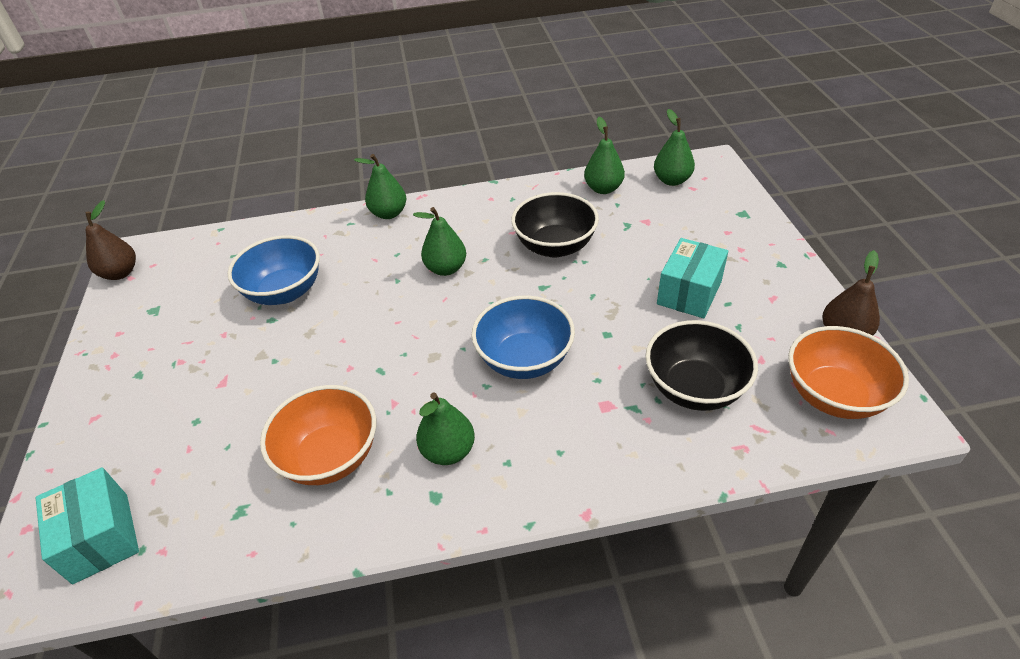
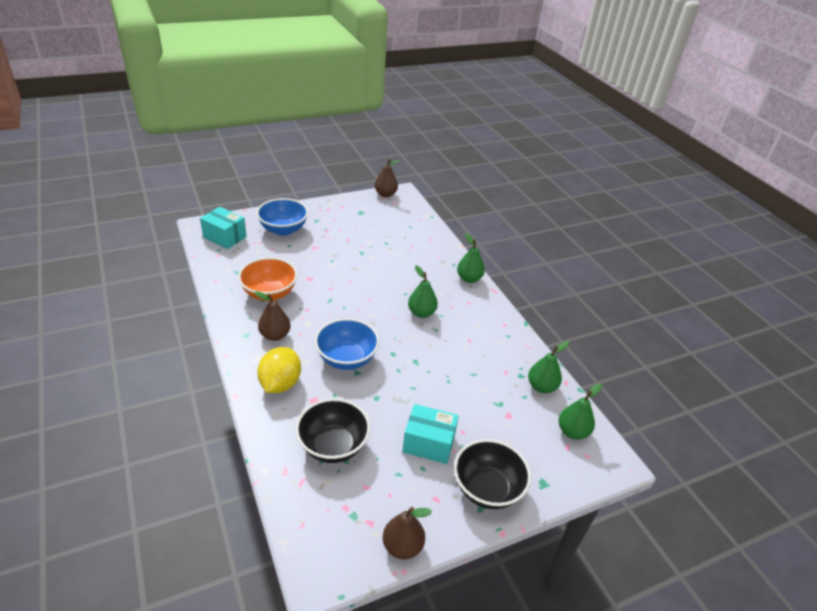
camera: 70 degrees right, 5 degrees down
turquoise box [36,467,139,584] -> turquoise box turned 75 degrees clockwise [200,207,247,249]
blue bowl [228,235,320,305] -> blue bowl moved to [256,198,308,236]
green pear [416,392,475,465] -> brown pear [254,291,291,341]
black bowl [511,192,599,257] -> black bowl moved to [454,439,531,509]
orange bowl [788,326,909,419] -> none
none -> yellow lemon [257,347,301,393]

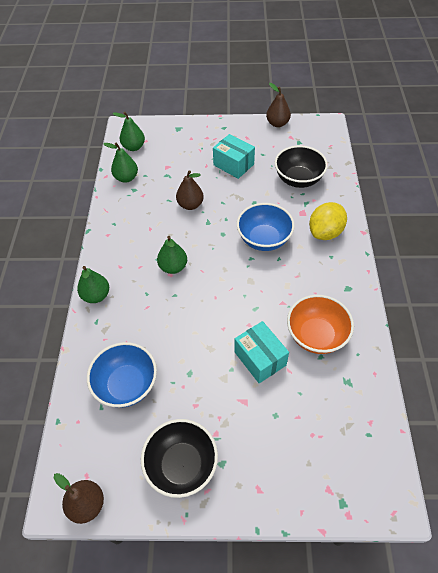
camera: 150 degrees left, 15 degrees up
turquoise box [200,207,247,249] -> turquoise box moved to [234,321,289,383]
brown pear [254,291,291,341] -> brown pear moved to [176,170,204,210]
blue bowl [256,198,308,236] -> blue bowl moved to [87,342,157,408]
black bowl [454,439,531,509] -> black bowl moved to [141,419,218,498]

